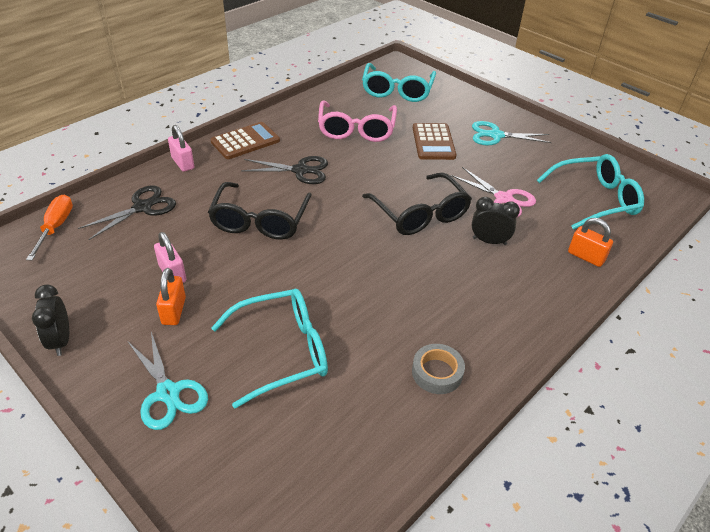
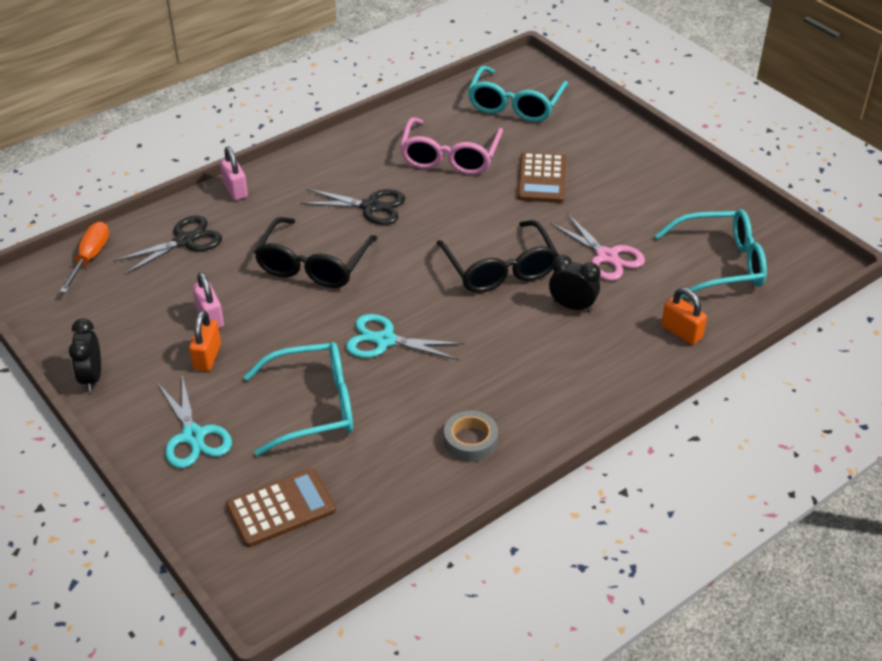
camera: 10 degrees right, 0 degrees up
brown calculator [210,122,280,159] -> brown calculator moved to [226,469,336,547]
turquoise scissors [472,121,552,145] -> turquoise scissors moved to [346,314,464,360]

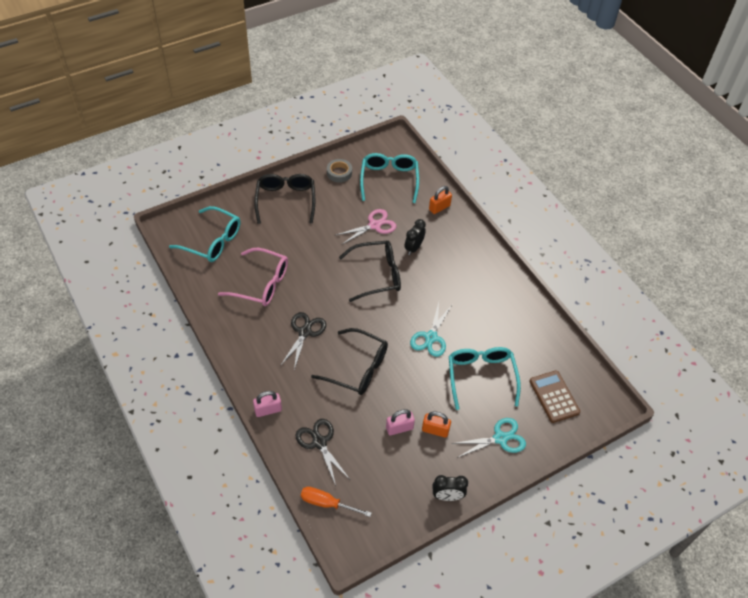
camera: 85 degrees left, 10 degrees up
grey tape [444,411,498,462] -> grey tape moved to [327,159,352,183]
brown calculator [518,152,566,203] -> none
none -> black glasses [254,174,315,224]

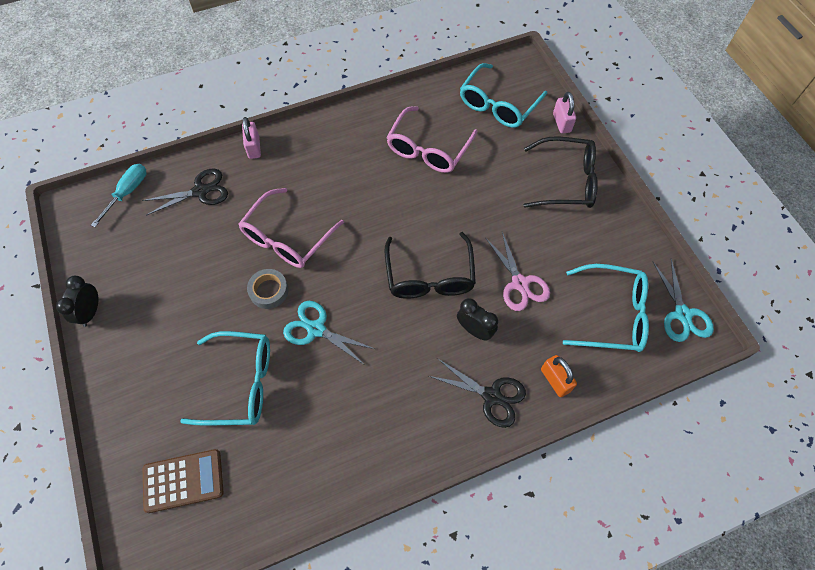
camera: 100 degrees right, 10 degrees up
black scissors [280,312,326,370] -> black scissors moved to [429,358,526,428]
orange screwdriver [301,487,372,517] -> turquoise screwdriver [91,164,147,227]
black glasses [311,328,388,395] -> pink glasses [239,188,344,268]
grey tape [327,159,352,183] -> grey tape moved to [247,269,289,309]
pink padlock [386,409,415,435] -> pink padlock moved to [553,92,576,134]
orange padlock [422,411,451,438] -> none
turquoise scissors [452,418,526,458] -> turquoise scissors moved to [653,259,714,342]

